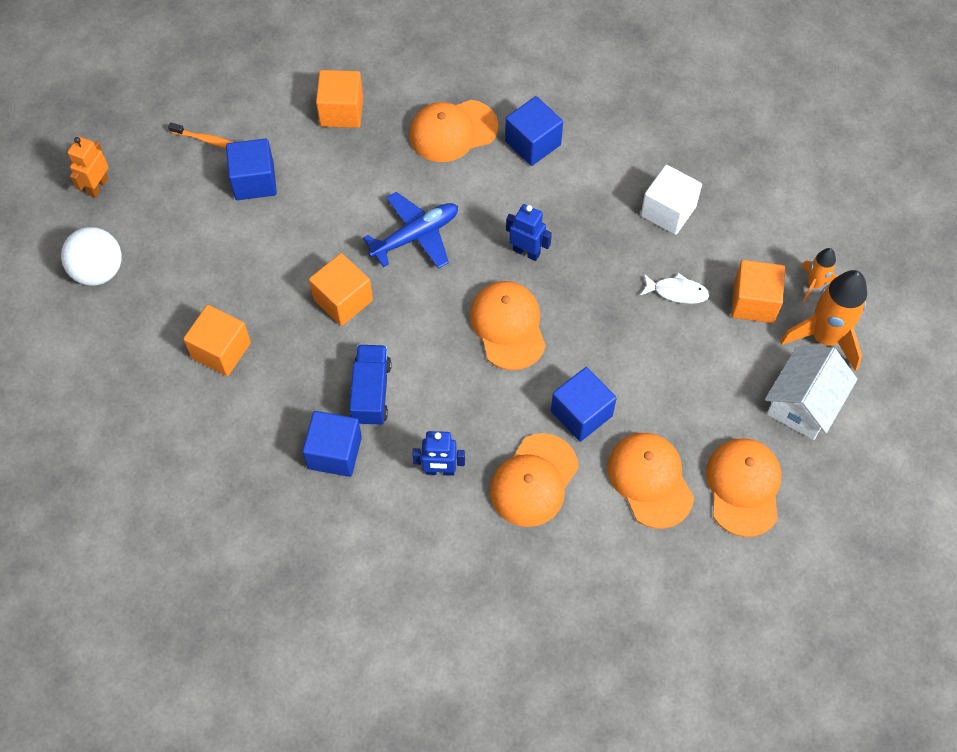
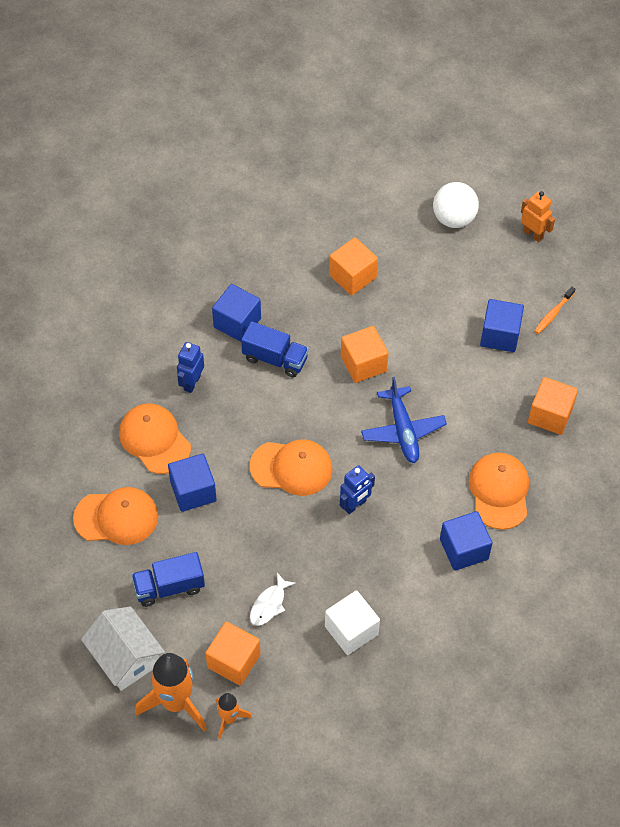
camera: 110 degrees right, 5 degrees down
orange cap [706,438,781,537] -> none
none -> blue truck [131,552,205,607]

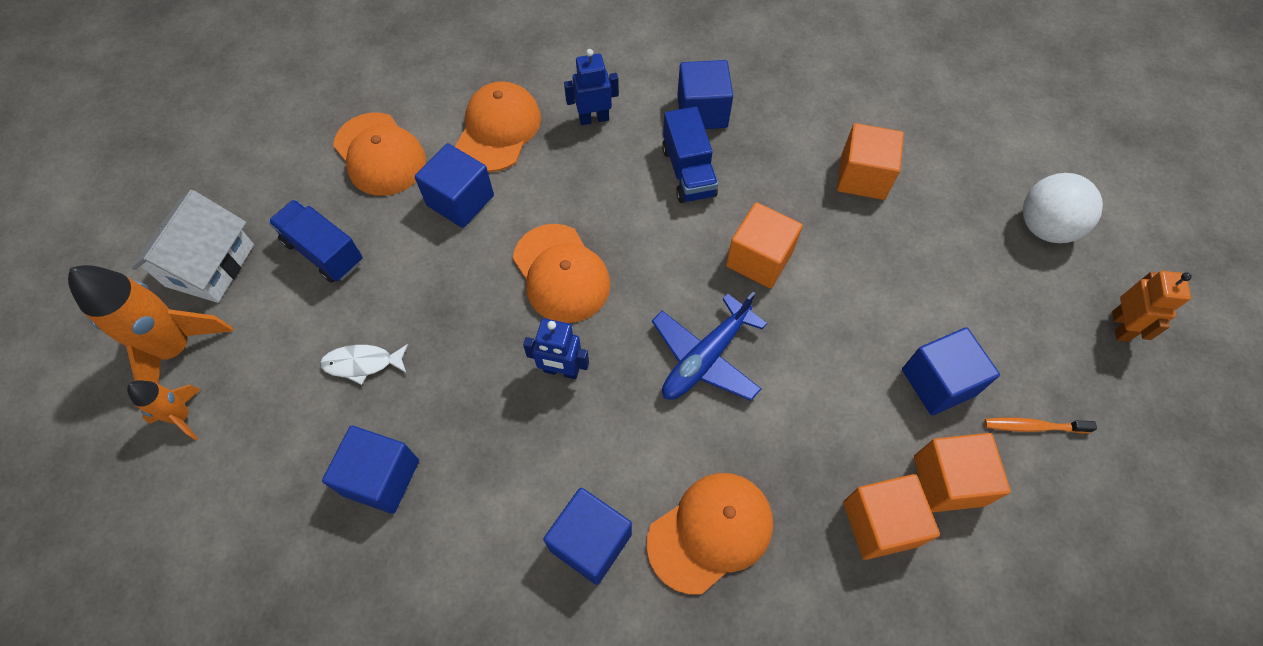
camera: 55 degrees right, 5 degrees up
orange cube [205,621,261,686] -> orange cube moved to [914,433,1011,512]
white cube [325,590,380,655] -> blue cube [322,426,419,514]

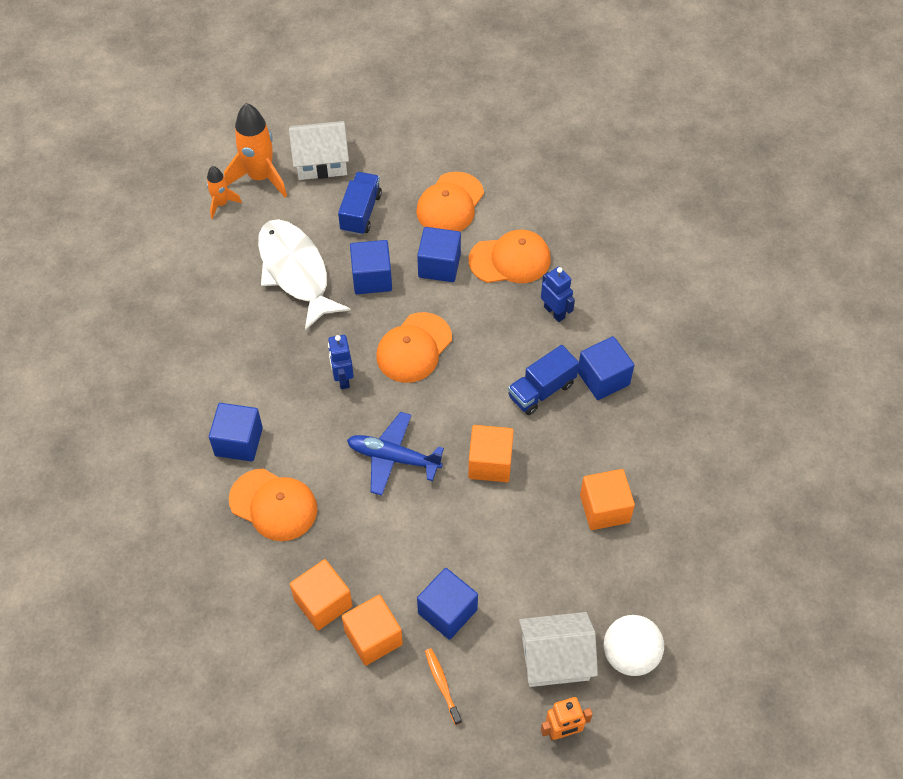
camera: 65 degrees right, 5 degrees down
white fish [320,344,408,385] -> white fish [258,219,351,330], size x2.33
blue cube [322,426,419,514] -> blue cube moved to [350,240,392,294]
none -> white house [519,612,598,687]

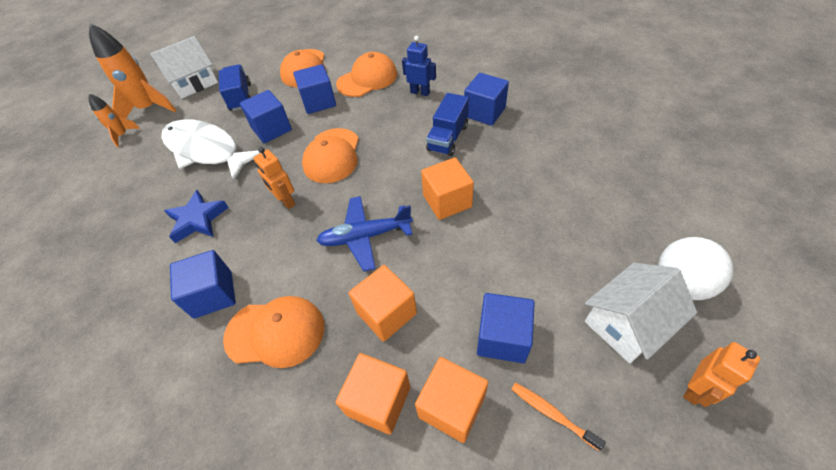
camera: 25 degrees left, 5 degrees down
blue robot [328,335,354,389] -> orange robot [254,147,295,209]
orange cube [580,469,635,530] -> orange cube moved to [349,265,417,342]
none -> blue star [164,190,229,243]

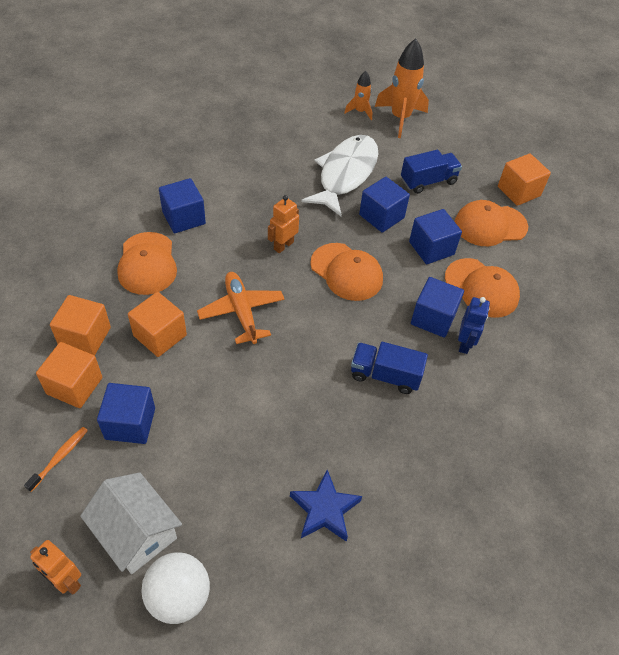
camera: 75 degrees right, 0 degrees up
white house [150,36,218,99] -> none
blue star [164,190,229,243] -> blue star moved to [290,470,362,542]
orange cap [302,128,359,183] -> orange cap turned 135 degrees counterclockwise [310,243,383,301]
blue plane [316,196,413,272] -> orange plane [197,272,284,344]
orange cube [421,158,474,220] -> orange cube moved to [498,153,551,206]
blue cube [464,73,509,126] -> blue cube moved to [411,277,464,338]

